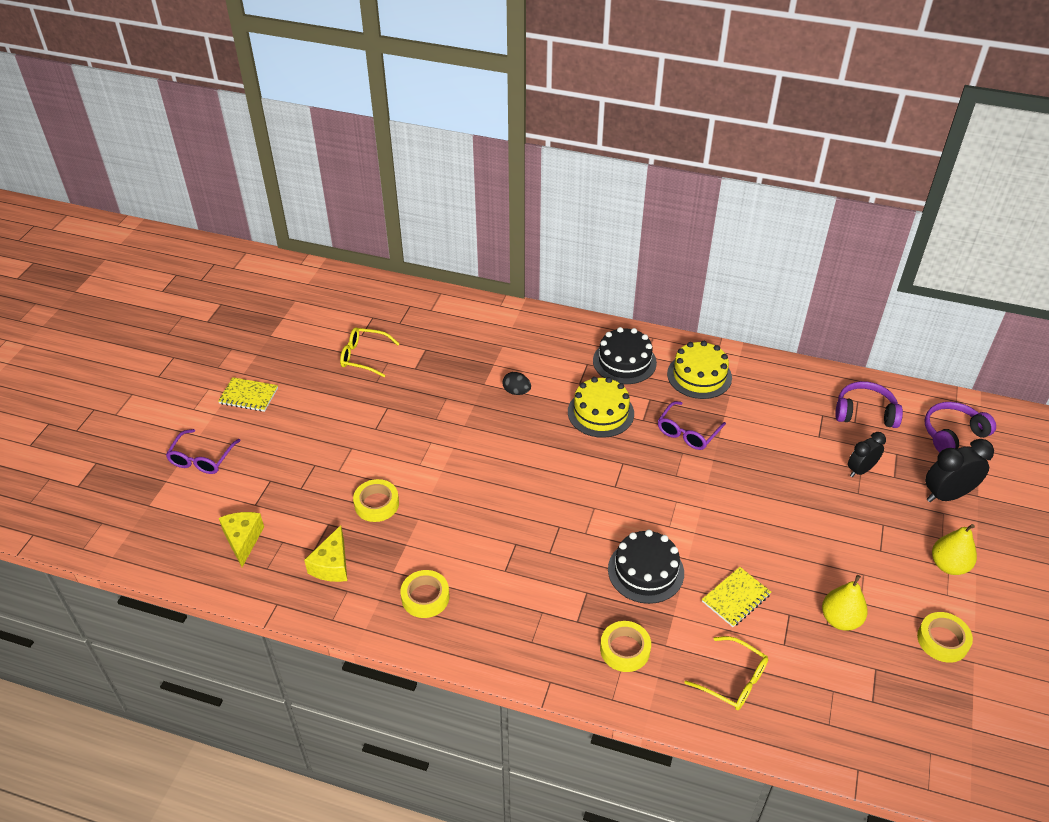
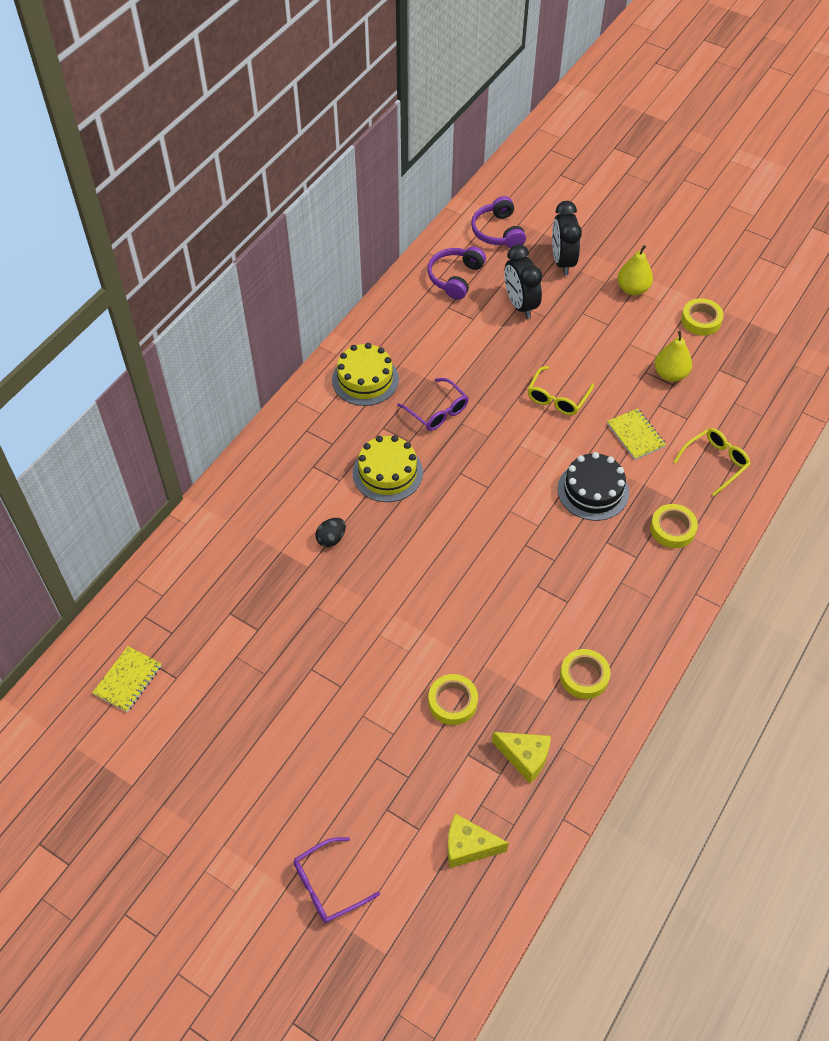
camera: 75 degrees left, 10 degrees up
purple glasses [166,429,241,474] -> purple glasses turned 120 degrees clockwise [294,837,380,923]
yellow notebook [218,377,278,412] -> yellow notebook moved to [92,646,162,712]
yellow glasses [340,327,399,377] -> yellow glasses moved to [527,366,594,415]
black cake [593,327,657,384] -> none
black clock [848,432,886,477] -> black clock [504,244,542,319], size x1.52

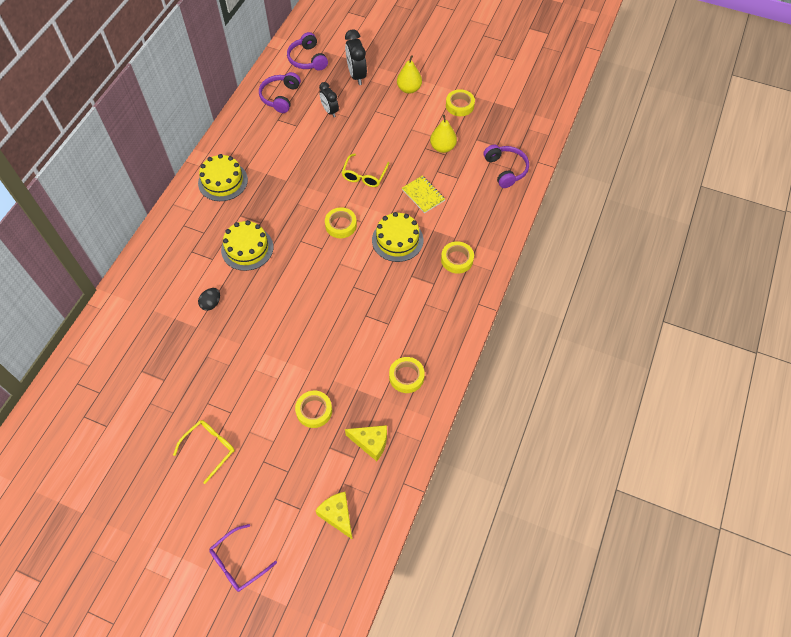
camera: 10 degrees left, 5 degrees up
yellow notebook [92,646,162,712] -> none
purple glasses [397,378,469,431] -> none
yellow cheese [447,813,509,868] -> yellow cheese turned 60 degrees clockwise [315,492,353,540]
black clock [504,244,542,319] -> black clock [319,82,339,117], size x0.66
black cake [557,452,629,521] -> yellow cake [372,212,423,262]
yellow glasses [673,428,751,496] -> yellow glasses moved to [173,420,235,484]
none -> yellow tape [325,207,357,238]
none -> purple headphones [483,145,529,188]

